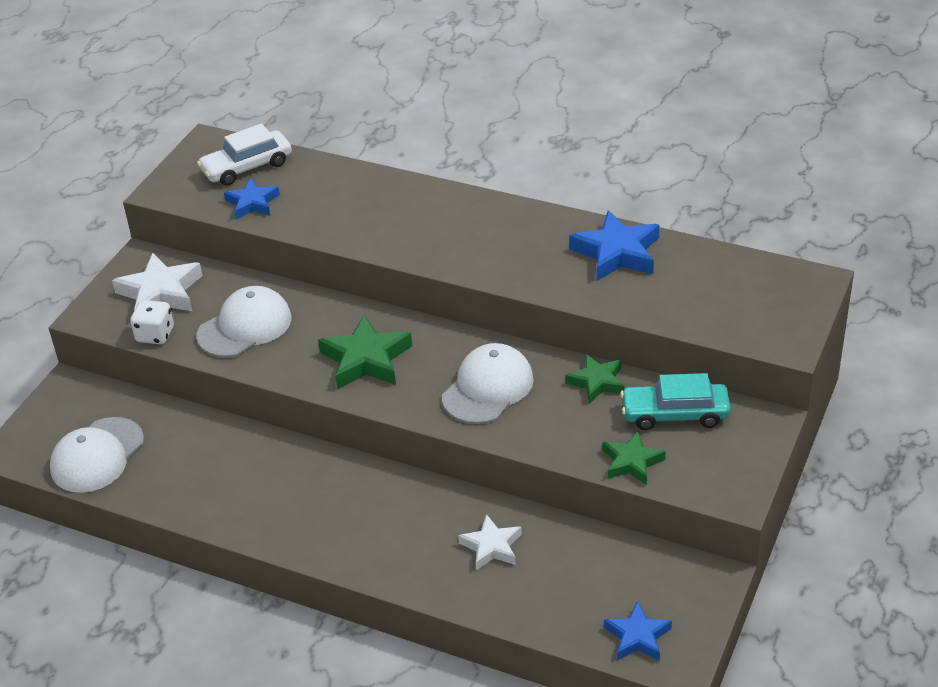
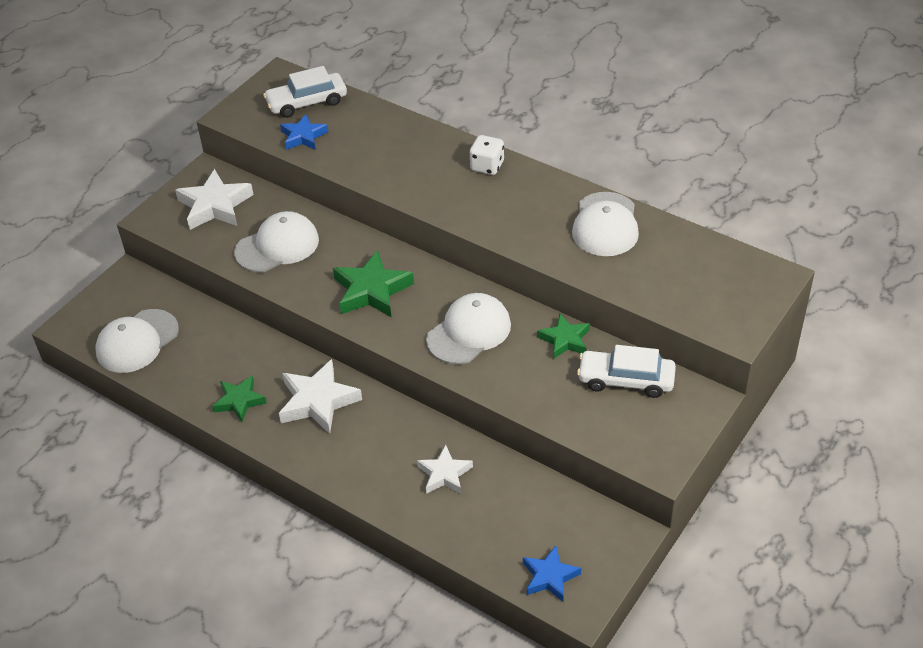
camera: 10 degrees right, 5 degrees up
white dice [130,300,174,344] -> white dice moved to [469,135,504,175]
blue star [569,210,659,281] -> white cap [572,192,639,256]
green star [603,431,666,485] -> green star moved to [212,375,267,422]
turquoise car [620,373,731,430] -> white car [577,345,676,398]
none -> white star [279,359,362,434]

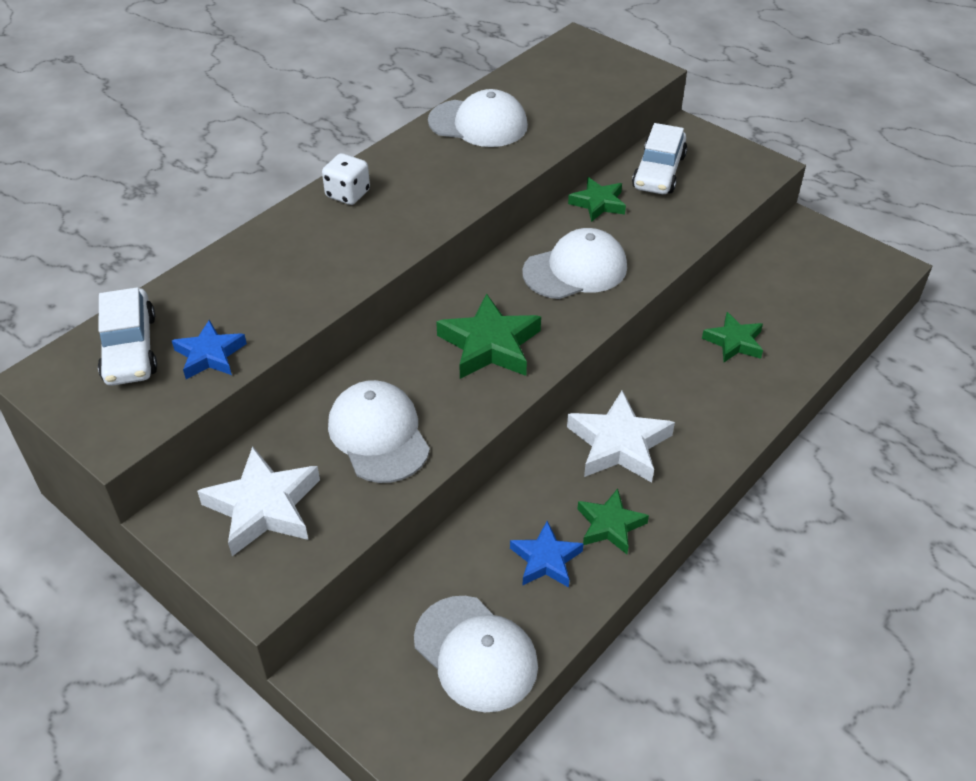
camera: 85 degrees left, 0 degrees up
white star [417,445,473,494] -> green star [702,312,763,362]
white cap [426,293,511,364] -> white cap turned 105 degrees clockwise [522,228,627,299]
blue star [523,545,581,601] -> blue star moved to [510,521,584,587]

